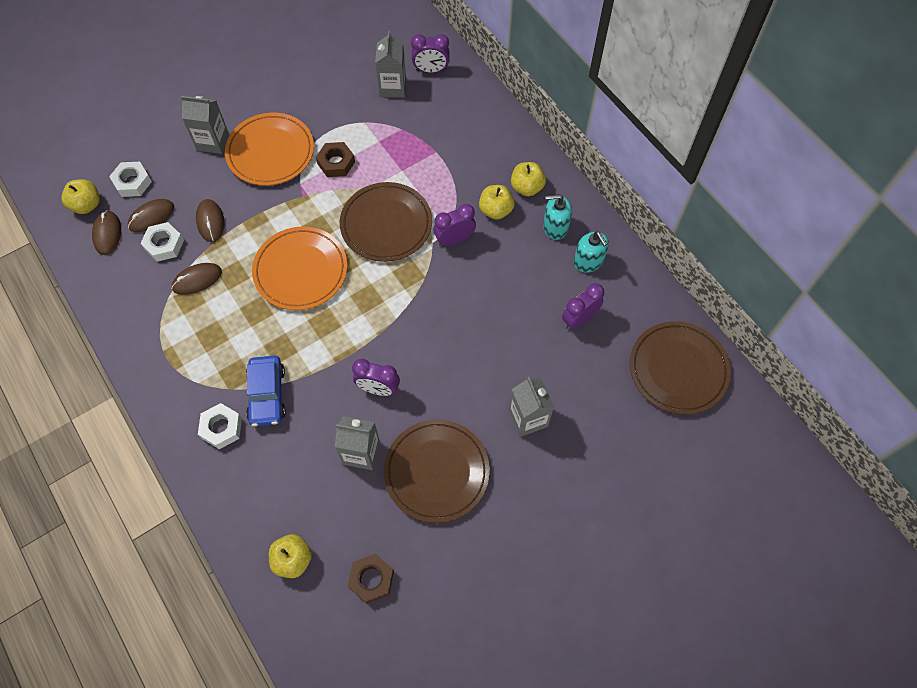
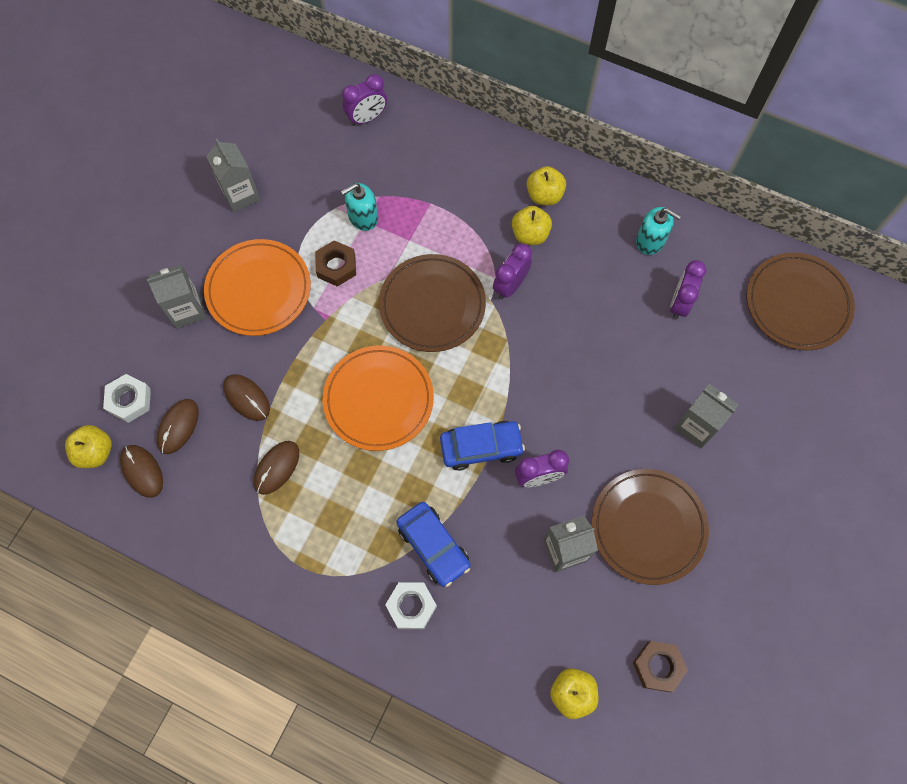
camera: 30 degrees left, 5 degrees up
white nut [140,222,184,262] -> none
grey carton [375,31,406,98] -> grey carton moved to [206,139,261,212]
turquoise soap dispenser [543,194,572,240] -> turquoise soap dispenser moved to [341,183,378,231]
none -> blue car [440,421,525,471]

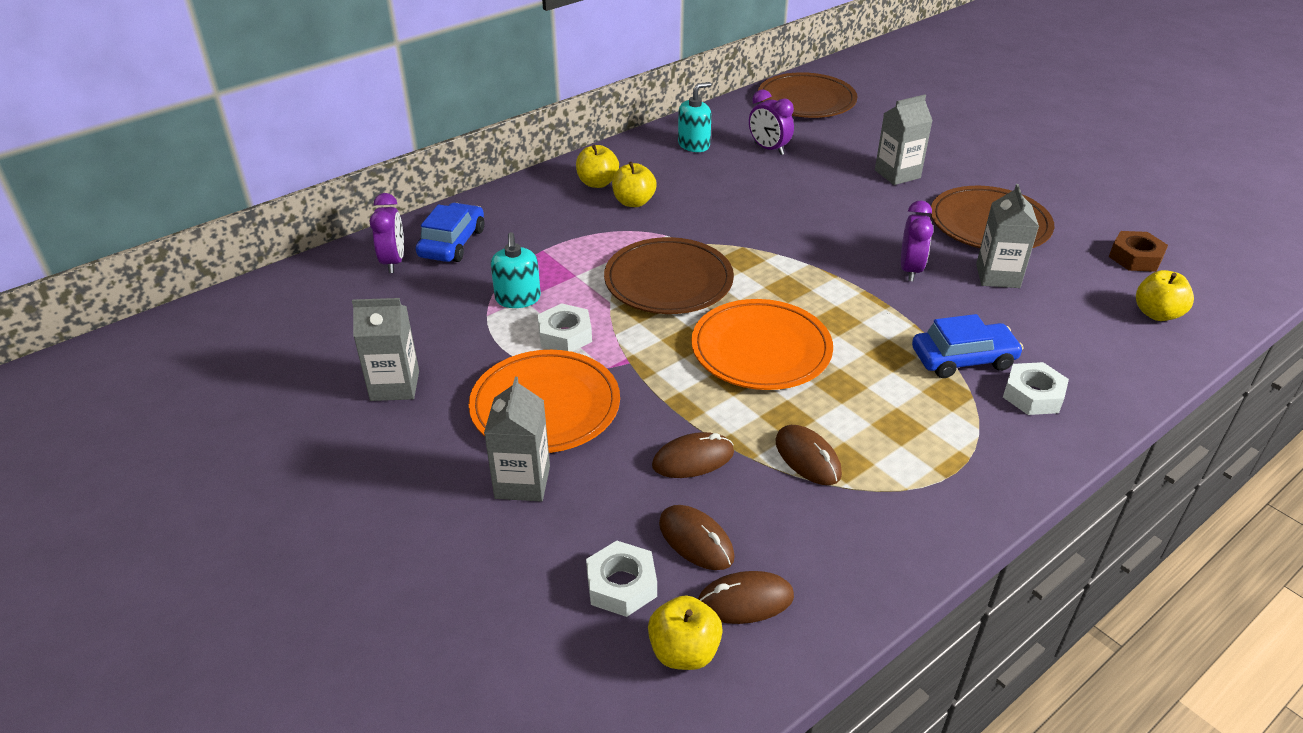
camera: 65 degrees left, 30 degrees down
brown nut [315,240,356,287] -> white nut [538,303,592,352]
blue car [440,421,525,471] -> blue car moved to [416,203,484,262]
purple clock [493,243,532,300] -> none

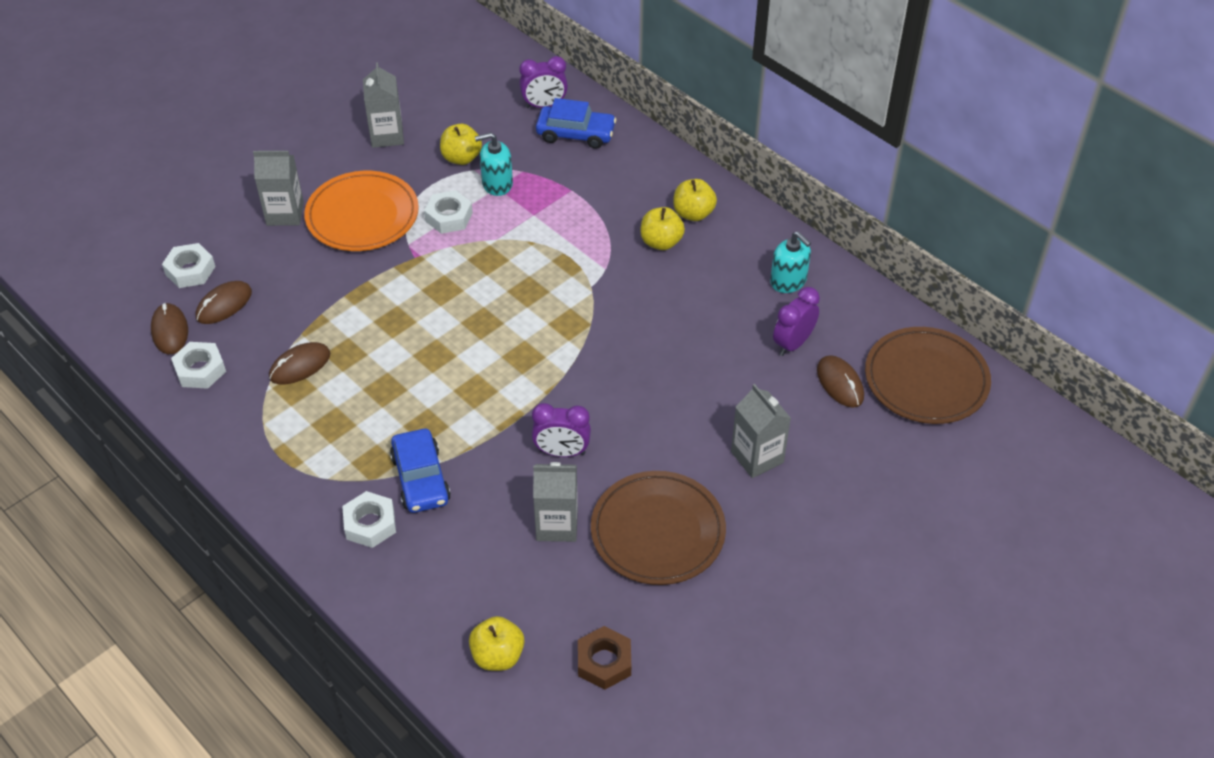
camera: 85 degrees right, 10 degrees up
brown plate [604,237,734,314] -> none
yellow apple [648,595,723,670] -> yellow apple moved to [440,124,482,165]
brown mouse [652,432,734,478] -> brown mouse moved to [817,355,864,408]
orange plate [691,299,833,390] -> none
none -> white nut [171,342,226,389]

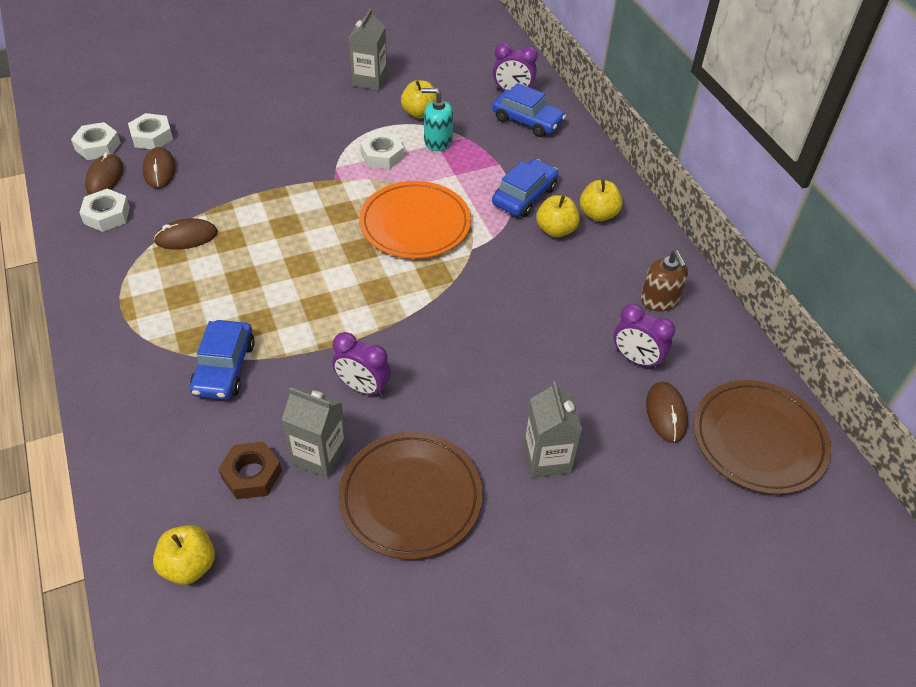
camera: 20 degrees right, 0 degrees up
brown mouse [196,281,252,324] -> brown mouse turned 75 degrees counterclockwise [143,147,176,189]
grey carton [253,151,304,226] -> none
orange plate [304,171,419,251] -> orange plate moved to [359,181,471,259]
white nut [342,491,396,548] -> white nut moved to [71,122,121,160]
brown nut [578,626,631,690] -> brown nut moved to [218,442,282,499]
turquoise soap dispenser [770,231,811,293] -> brown soap dispenser [641,250,688,311]
purple clock [773,287,820,356] -> purple clock turned 120 degrees counterclockwise [613,304,675,370]
none -> blue car [492,159,559,217]

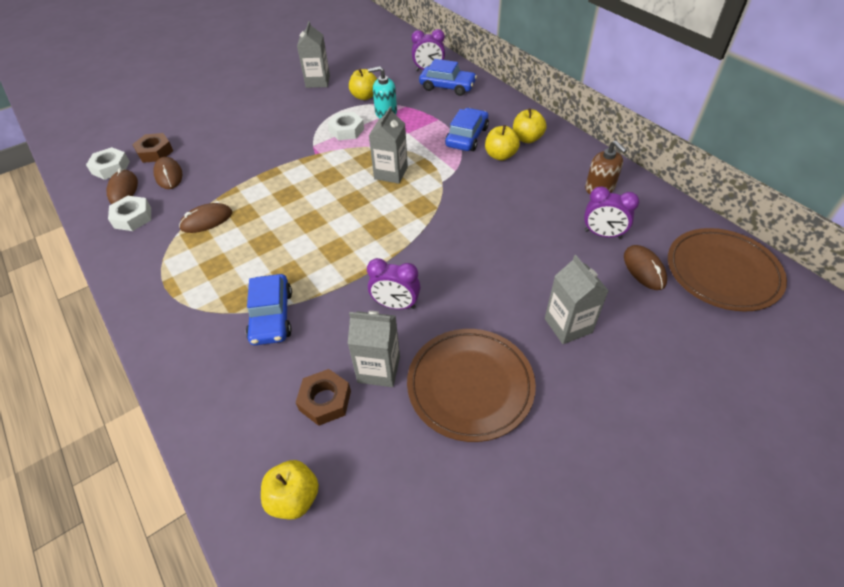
camera: 10 degrees left, 0 degrees up
white nut [128,113,173,149] -> brown nut [132,133,173,163]
orange plate [359,181,471,259] -> grey carton [369,107,408,184]

